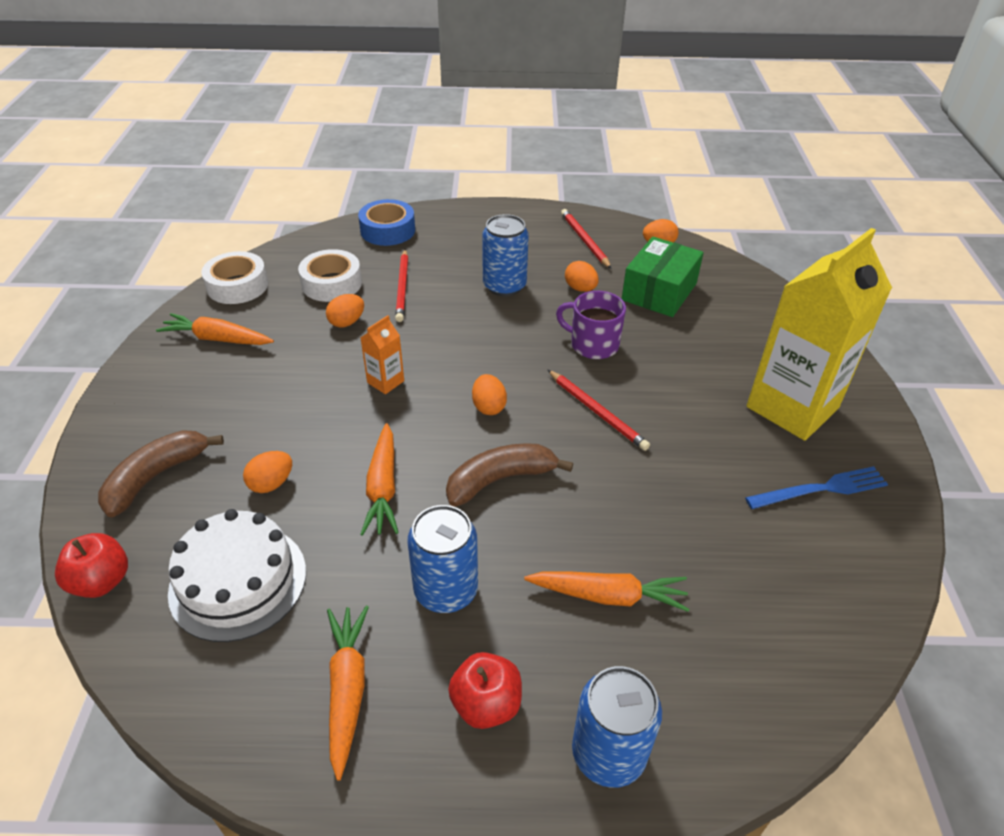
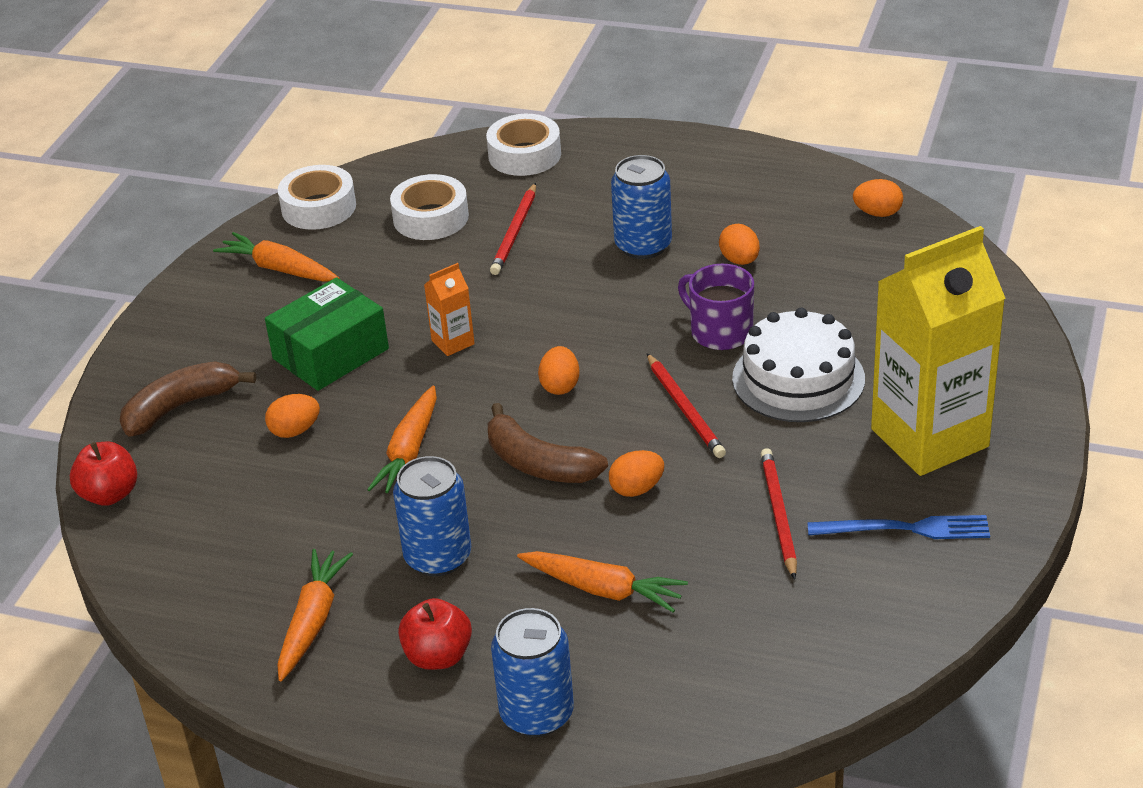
camera: 20 degrees right, 5 degrees down
white cake [168,509,306,642] -> white cake moved to [732,308,865,422]
orange egg [326,294,364,327] -> orange egg moved to [609,450,664,497]
blue tape [358,199,415,246] -> white tape [486,114,561,176]
brown banana [446,443,573,507] -> brown banana turned 135 degrees counterclockwise [488,403,608,483]
red pencil [561,209,611,269] -> red pencil moved to [761,448,797,580]
green box [622,237,704,317] -> green box moved to [265,277,389,391]

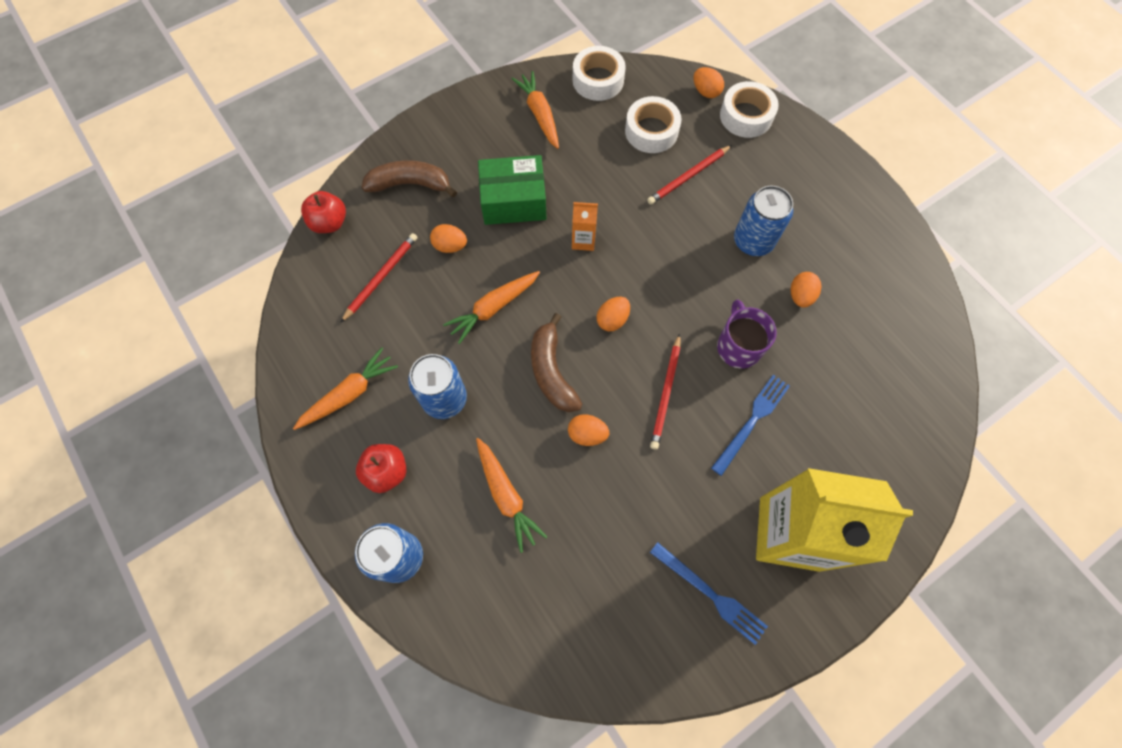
camera: 35 degrees right, 30 degrees up
white cake [732,308,865,422] -> blue fork [711,374,790,476]
red pencil [761,448,797,580] -> red pencil moved to [340,233,417,323]
orange egg [853,179,903,217] -> orange egg moved to [693,67,724,98]

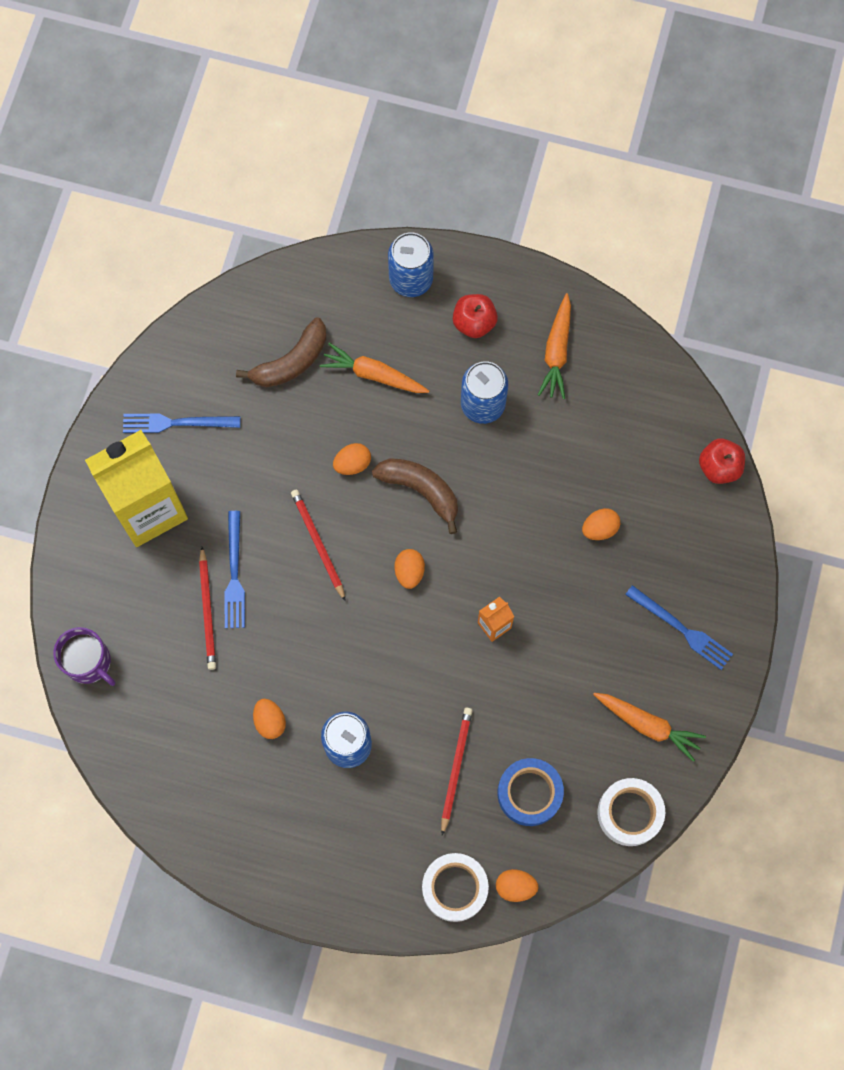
camera: 140 degrees right, 5 degrees up
red pencil [340,233,417,323] -> red pencil moved to [199,547,216,670]
brown banana [362,160,457,197] -> brown banana moved to [236,317,326,387]
orange carrot [443,271,540,344] -> none
green box [478,155,547,225] -> none
white tape [625,96,681,153] -> blue tape [498,758,564,826]
purple mug [717,299,777,369] -> purple mug moved to [54,627,116,686]
none -> blue fork [625,585,733,670]

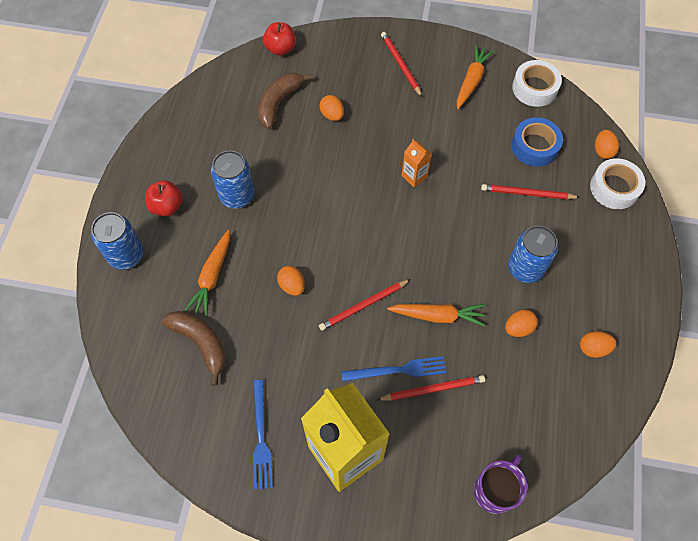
camera: 95 degrees left, 10 degrees down
brown banana [372,458,458,534] -> brown banana moved to [258,73,313,129]
orange egg [395,549,425,589] -> orange egg moved to [580,331,617,358]
orange carrot [538,293,571,399] -> orange carrot moved to [387,304,485,326]
blue fork [625,585,733,670] -> red pencil [381,32,422,97]

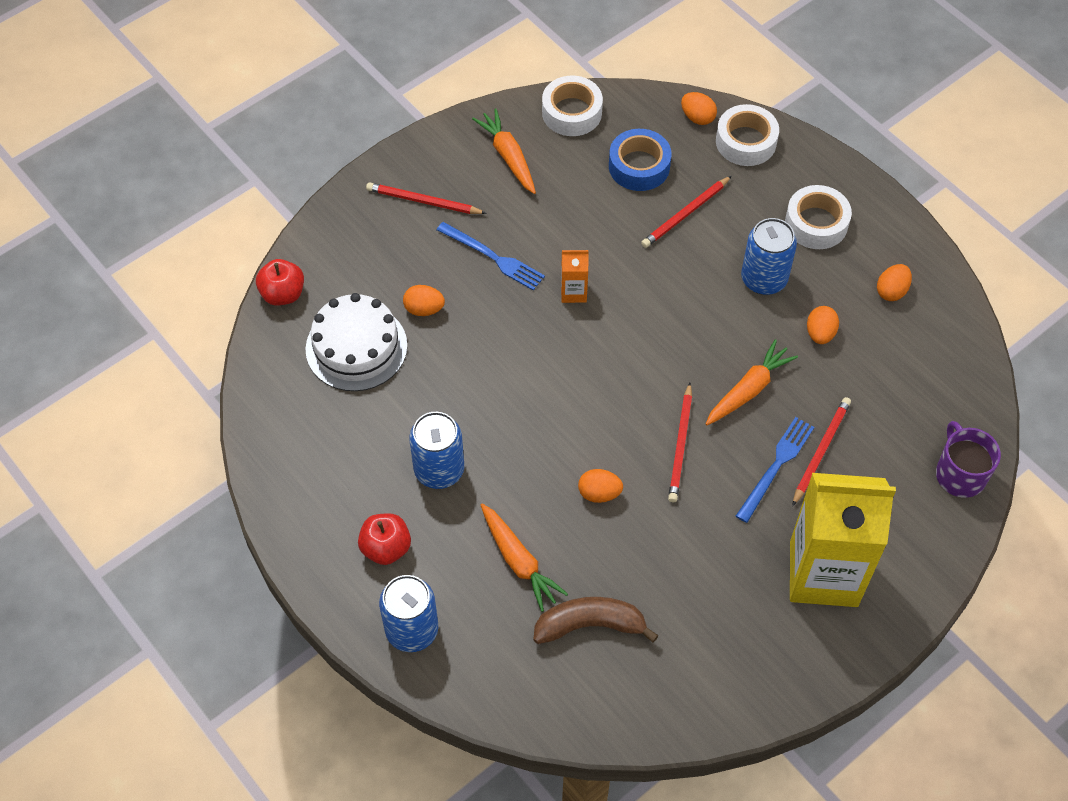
camera: 50 degrees left, 5 degrees down
blue fork [253,380,273,490] -> blue fork moved to [437,222,545,291]
brown banana [258,73,313,129] -> white cake [306,293,407,391]
none -> white tape [785,185,852,249]

